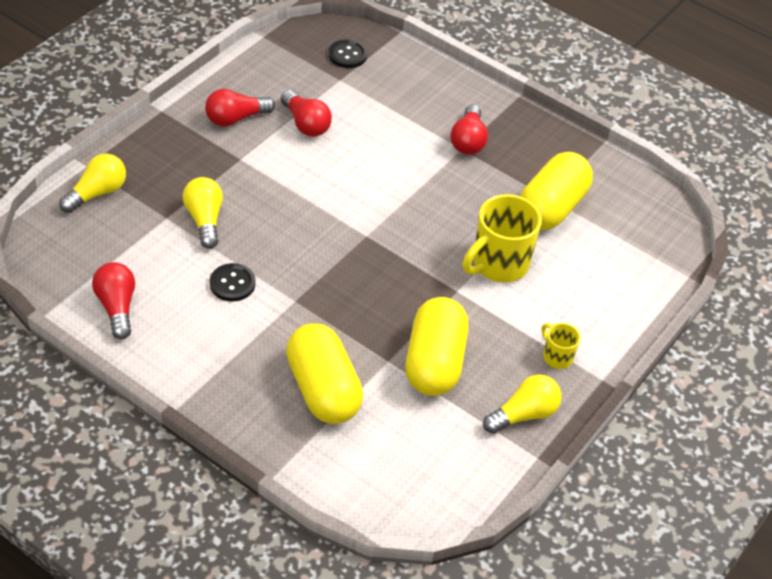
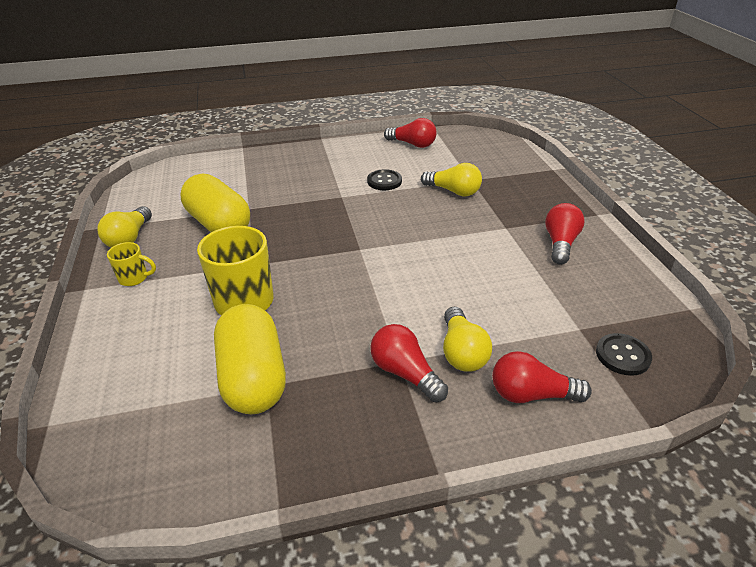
camera: 135 degrees right, 10 degrees down
yellow light bulb [59,153,126,213] -> yellow light bulb moved to [443,307,492,372]
red light bulb [281,90,332,137] -> red light bulb moved to [492,351,592,403]
yellow capsule [286,323,363,424] -> none

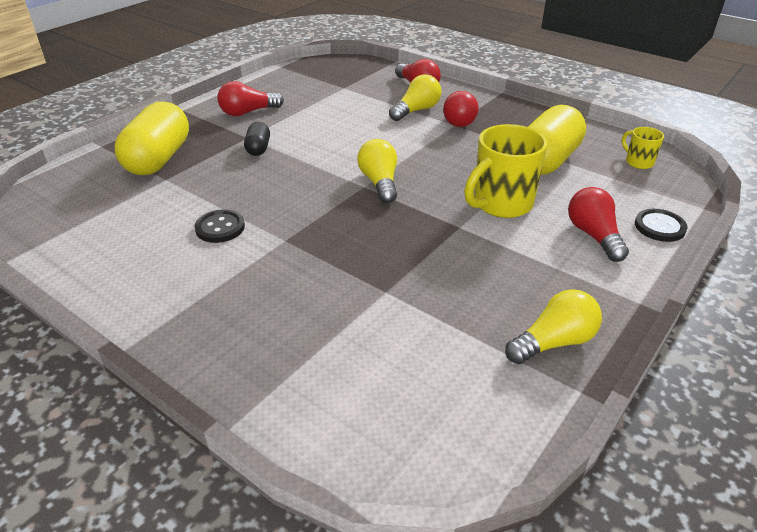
camera: 130 degrees left, 0 degrees up
yellow mug [107,242,156,286] -> yellow mug moved to [622,127,664,169]
yellow capsule [181,173,250,232] -> yellow capsule moved to [115,101,189,175]
red light bulb [384,118,437,148] -> red light bulb moved to [568,187,629,262]
yellow light bulb [421,163,482,196] -> yellow light bulb moved to [357,139,397,204]
black button [596,333,652,376] -> black button moved to [635,209,687,242]
none -> black capsule [244,122,270,156]

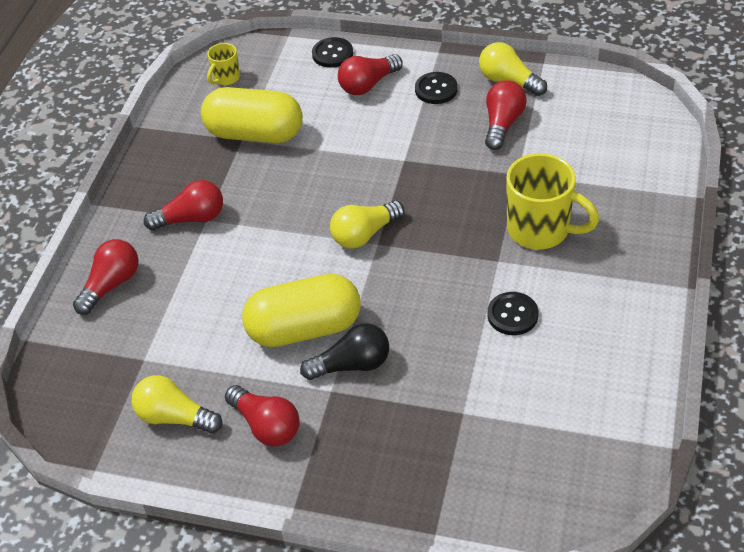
camera: 110 degrees left, 10 degrees up
yellow capsule [115,101,189,175] -> yellow capsule moved to [242,274,361,347]
black capsule [244,122,270,156] -> black light bulb [300,323,389,380]
yellow light bulb [389,74,441,121] -> yellow light bulb moved to [131,375,222,434]
yellow mug [464,124,548,218] -> yellow mug moved to [506,153,599,249]
none -> black button [415,72,458,104]
none -> red light bulb [485,80,527,150]

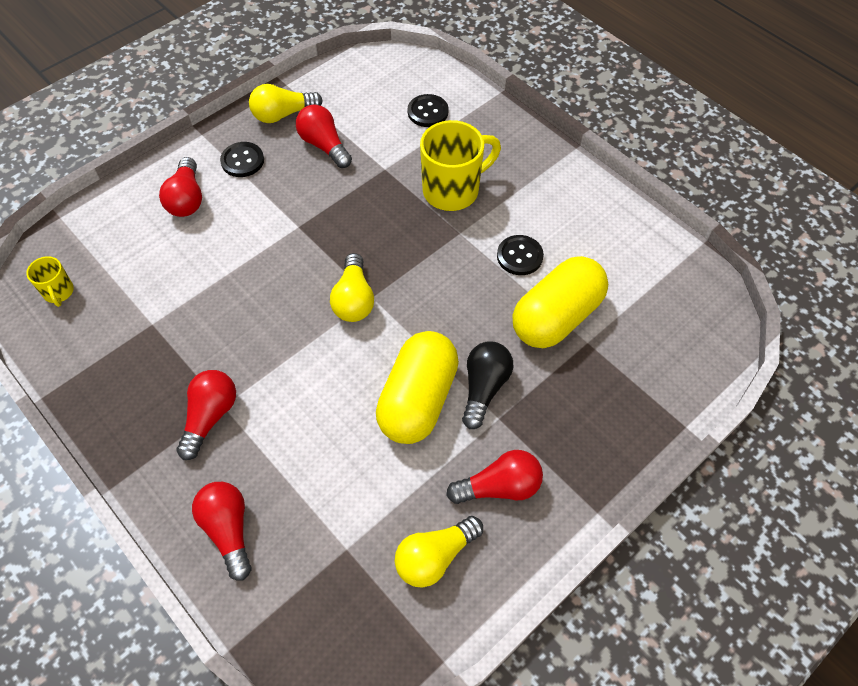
camera: 60 degrees left, 10 degrees up
yellow capsule [201,87,303,143] -> yellow capsule moved to [512,256,608,348]
black button [312,37,353,68] -> black button moved to [408,94,449,127]

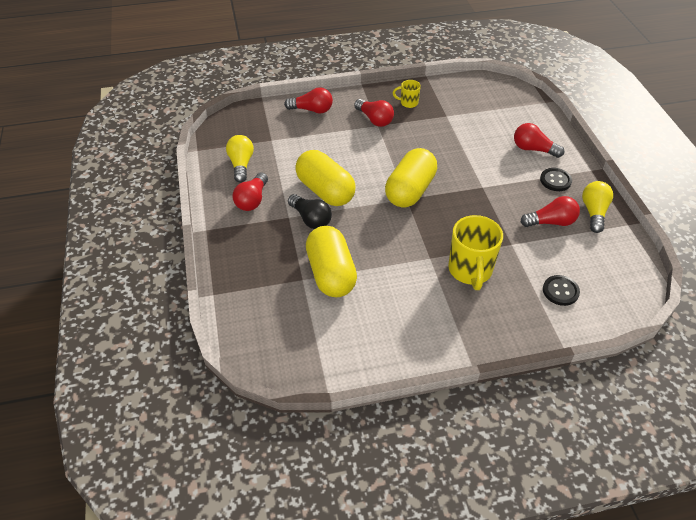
camera: 120 degrees right, 10 degrees down
yellow mug [26,256,74,307] -> yellow mug moved to [393,80,421,108]
yellow light bulb [330,253,374,322] -> yellow capsule [385,148,437,208]
black button [497,235,544,275] -> none

